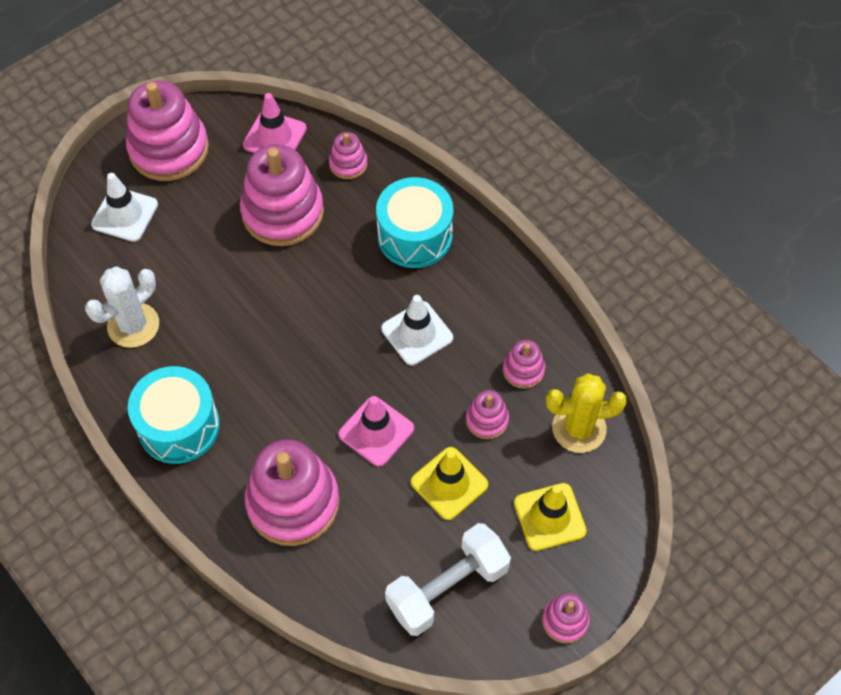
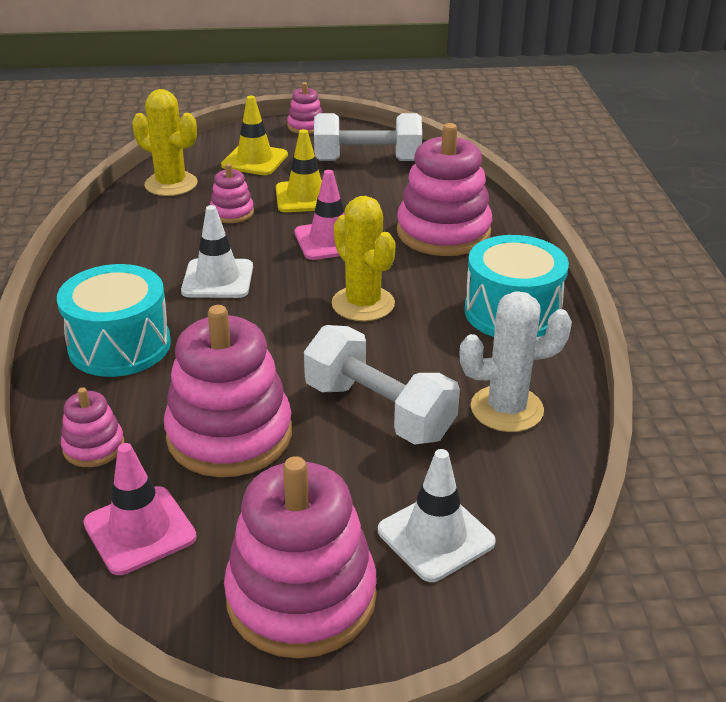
camera: 145 degrees left, 25 degrees down
pink stacking toy [503,340,545,389] -> none
none -> white dumbbell [304,325,460,445]
none -> yellow cactus [332,196,396,321]

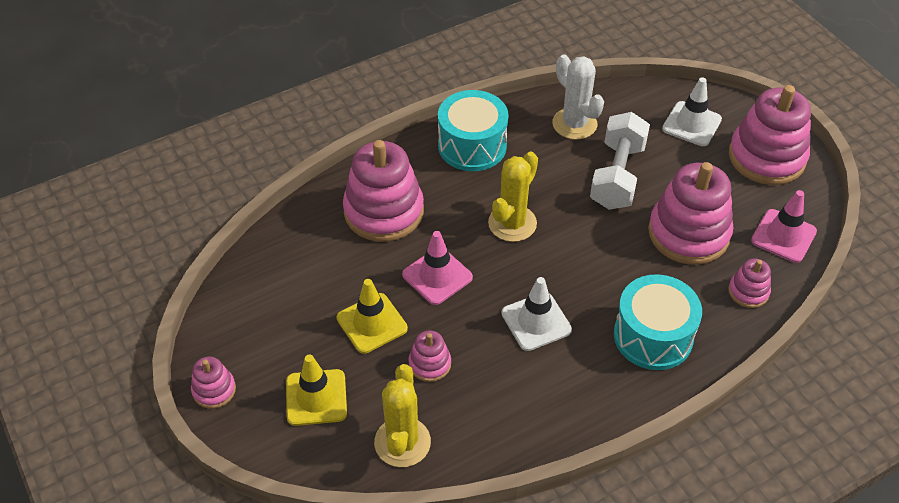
camera: 115 degrees left, 15 degrees up
white dumbbell [314,113,422,161] -> none

